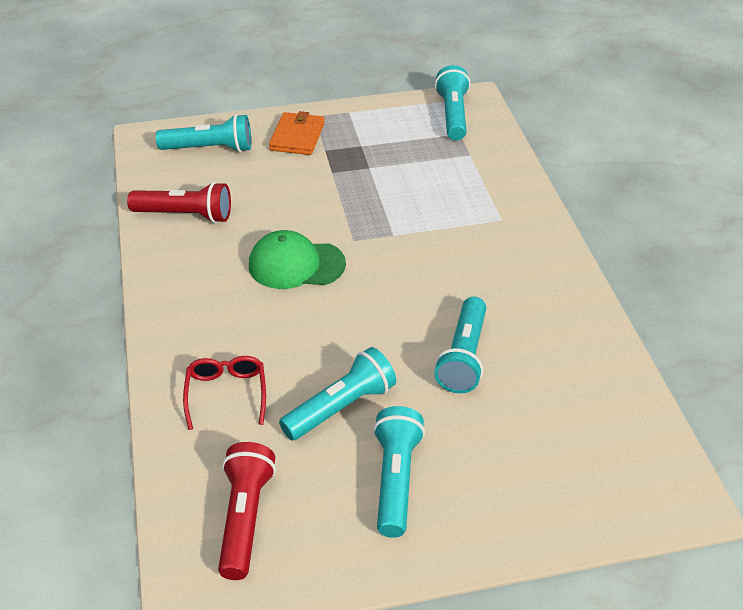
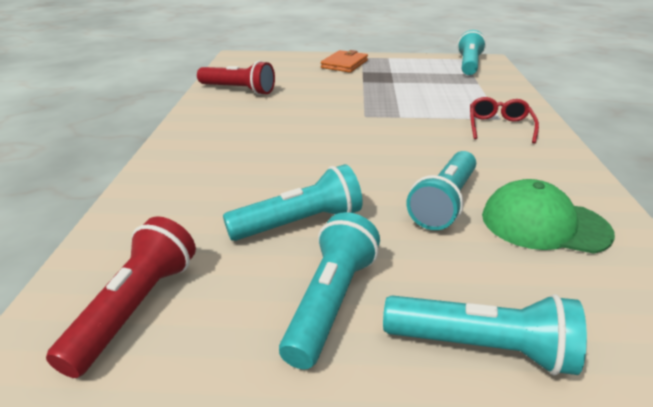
camera: 15 degrees right, 10 degrees down
turquoise flashlight [156,114,251,152] -> turquoise flashlight moved to [383,294,587,375]
red glasses [183,356,266,430] -> red glasses moved to [470,97,539,144]
green cap [249,230,346,289] -> green cap moved to [482,179,615,254]

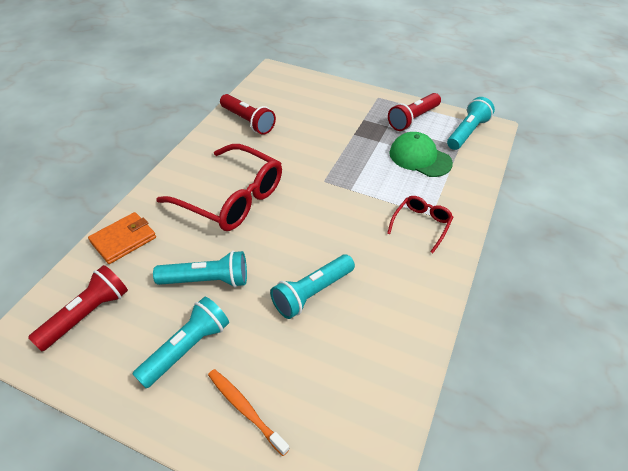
camera: 20 degrees right, 15 degrees up
orange wallet [321,50,368,73] -> orange wallet moved to [88,212,156,264]
turquoise flashlight [383,294,587,375] -> orange toothbrush [208,369,290,456]
green cap [482,179,615,254] -> green cap moved to [389,132,453,177]
none -> red glasses [156,144,282,231]
none -> red flashlight [388,93,441,131]

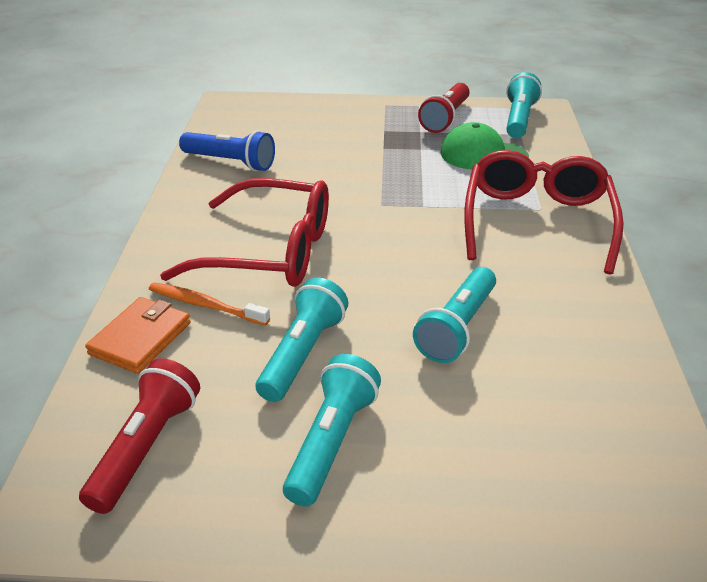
camera: 20 degrees left, 10 degrees down
turquoise flashlight [153,251,247,288] -> turquoise flashlight turned 45 degrees counterclockwise [256,278,348,402]
orange toothbrush [208,369,290,456] -> orange toothbrush moved to [149,282,270,326]
red flashlight [220,94,276,135] -> blue flashlight [179,130,275,171]
red glasses [387,196,453,253] -> red glasses [464,150,624,274], size x1.99

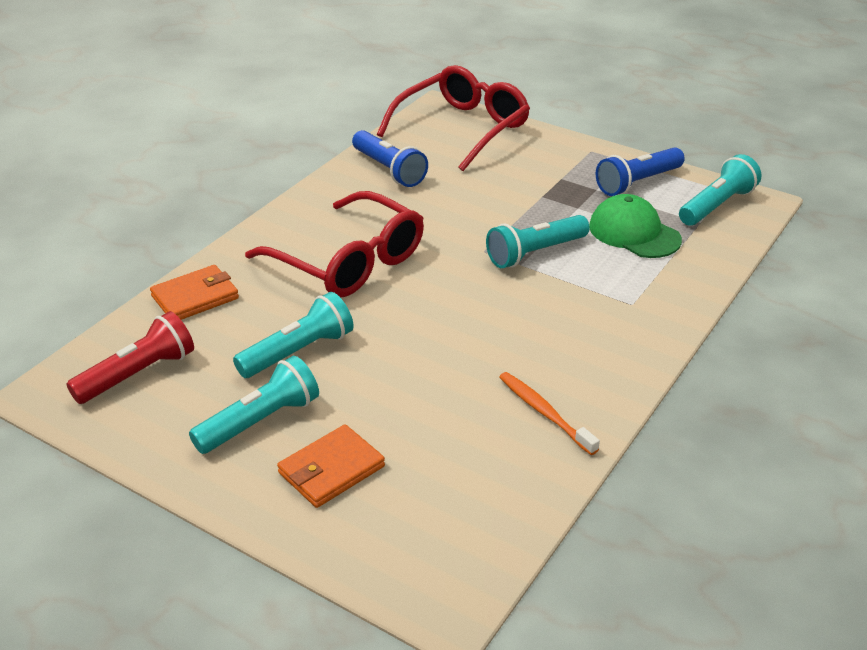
camera: 30 degrees right, 0 degrees up
orange toothbrush [149,282,270,326] -> orange toothbrush moved to [499,372,600,455]
turquoise flashlight [413,267,496,363] -> turquoise flashlight moved to [486,215,589,268]
red flashlight [418,83,470,133] -> blue flashlight [596,147,685,196]
red glasses [464,150,624,274] -> red glasses moved to [377,65,530,171]
none -> orange wallet [277,424,385,508]

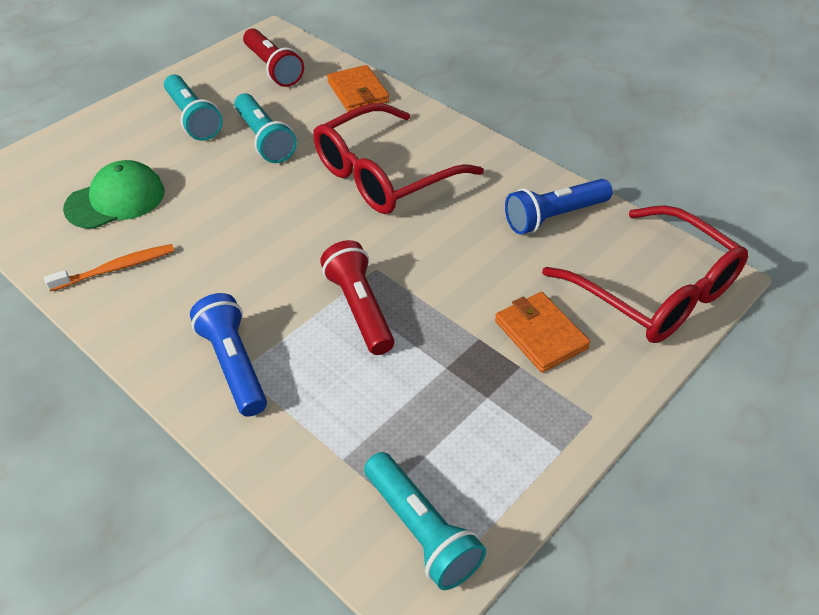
camera: 100 degrees right, 10 degrees up
orange wallet [277,424,385,508] -> orange wallet moved to [495,292,590,373]
turquoise flashlight [486,215,589,268] -> red flashlight [320,240,394,355]
green cap [589,194,682,258] -> green cap moved to [63,160,164,229]
blue flashlight [596,147,685,196] -> blue flashlight moved to [190,293,267,417]

